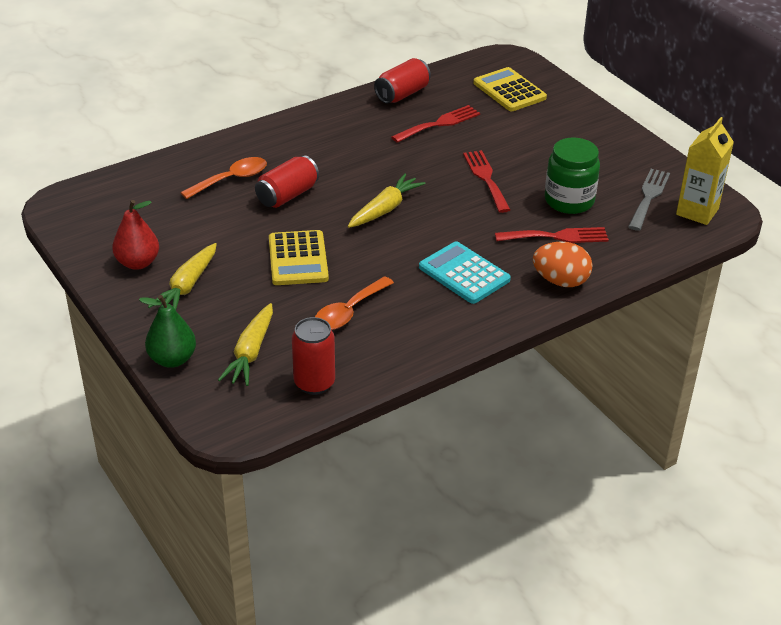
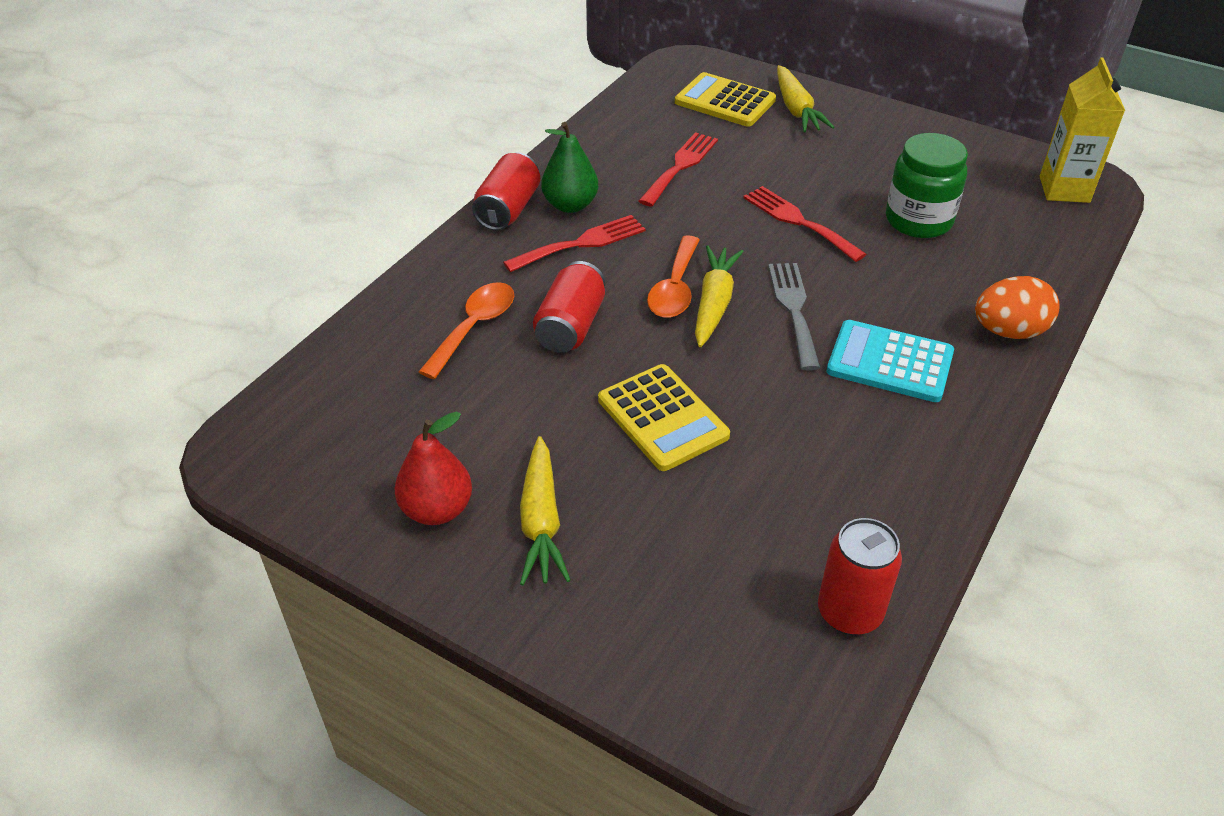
camera: 25 degrees left, 5 degrees up
green pear [139,295,196,368] -> green pear moved to [541,122,598,213]
yellow carrot [218,303,273,386] -> yellow carrot moved to [777,65,835,132]
orange spoon [315,276,394,330] -> orange spoon moved to [647,235,700,318]
red can [374,58,431,103] -> red can moved to [472,153,540,231]
red fork [495,227,609,243] -> red fork moved to [503,215,646,272]
grey fork [628,169,670,231] -> grey fork moved to [768,263,820,370]

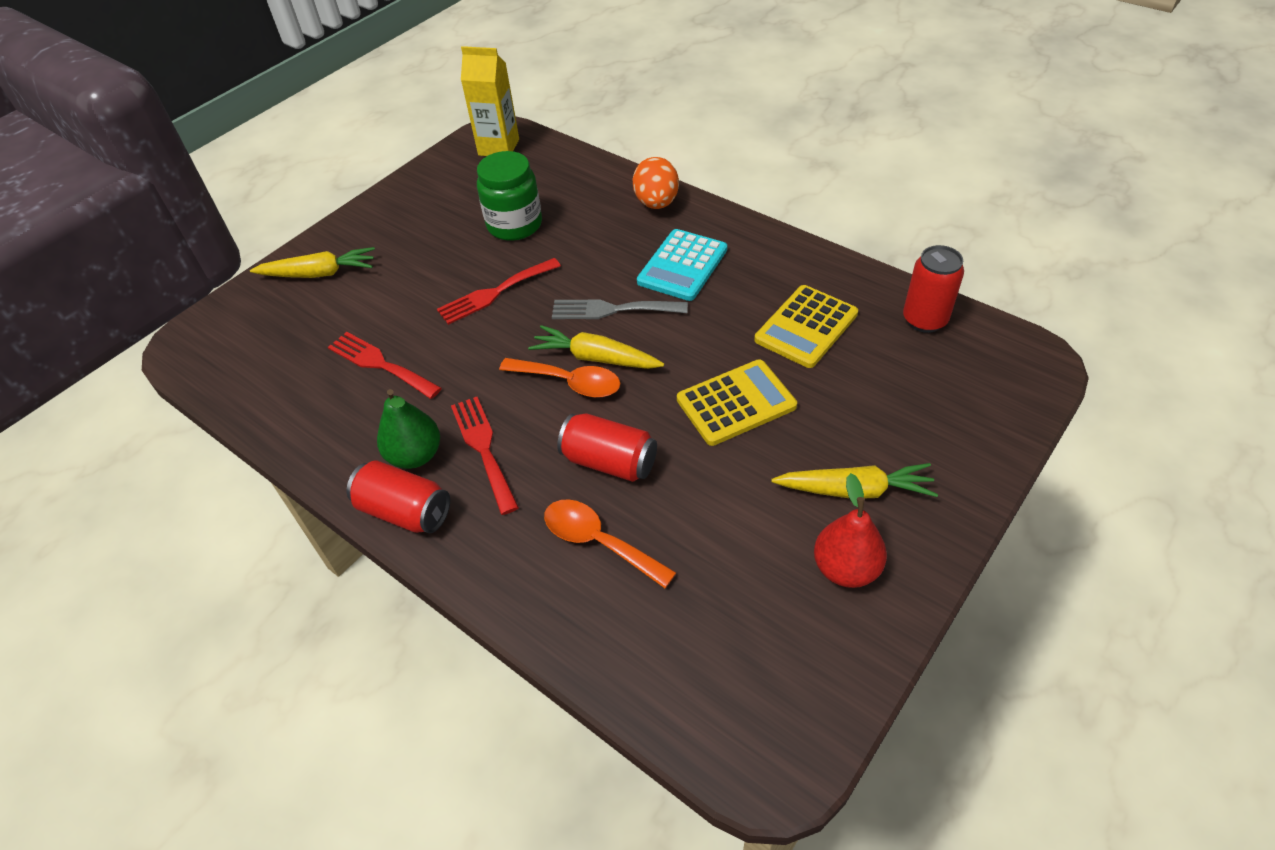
camera: 80 degrees left, 5 degrees up
yellow calculator [675,72,776,127] -> yellow calculator moved to [754,285,858,368]

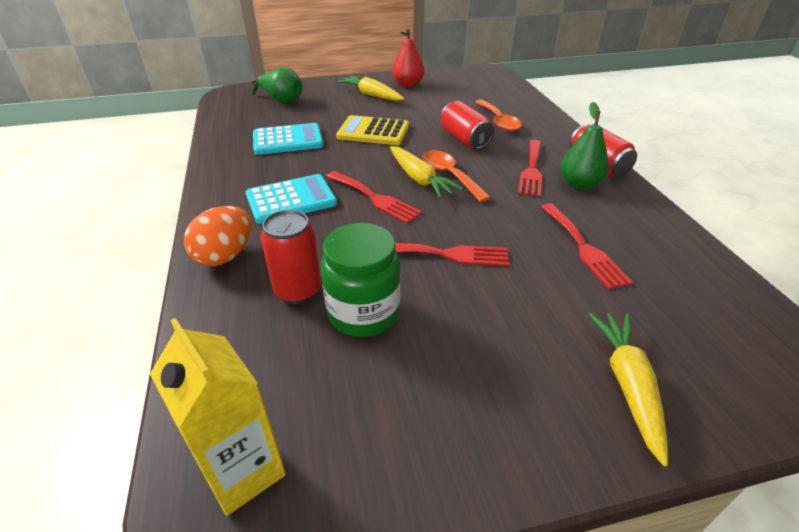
camera: 145 degrees left, 10 degrees down
yellow carrot [250,247,375,278] -> yellow carrot turned 60 degrees clockwise [588,313,668,466]
grey fork [552,300,688,319] -> red fork [326,171,422,223]
yellow calculator [754,285,858,368] -> turquoise calculator [253,123,324,155]
red can [903,245,964,333] -> red can moved to [261,210,321,304]
none -> green pear [251,67,302,104]

